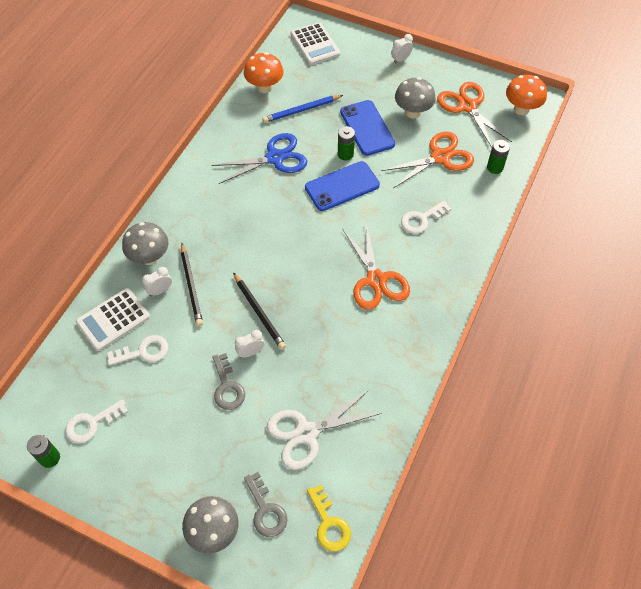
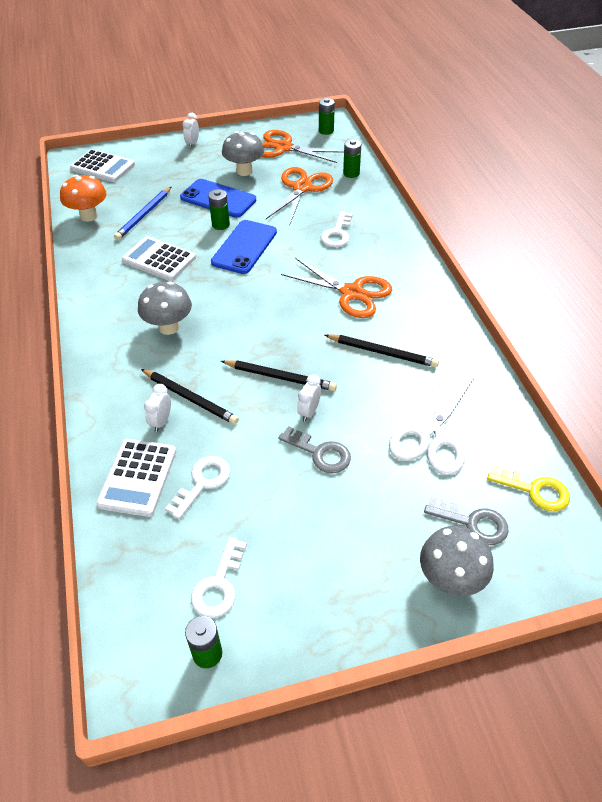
camera: 40 degrees left, 10 degrees down
grey mushroom [122,222,169,265] -> grey mushroom moved to [138,281,192,335]
blue scissors [212,133,307,184] -> white calculator [121,236,196,281]
orange mushroom [506,75,547,115] -> green battery [319,98,335,135]
none -> black pencil [325,334,439,367]

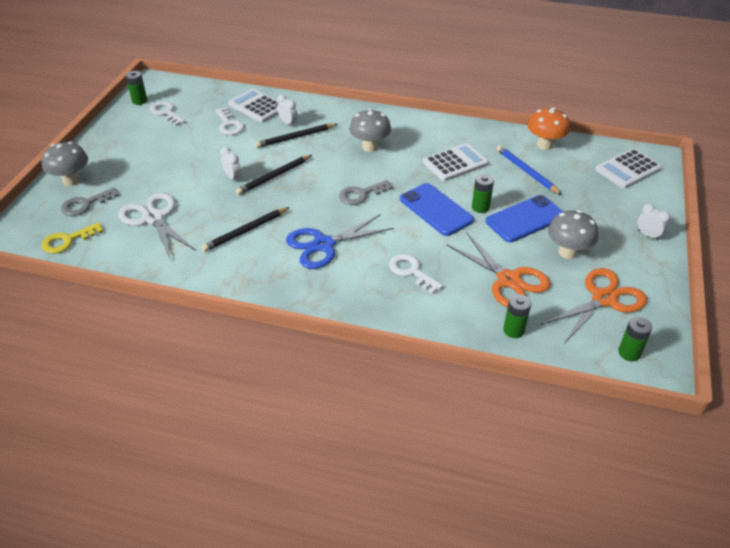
camera: 120 degrees right, 5 degrees down
grey key [279,426,351,473] -> grey key moved to [339,180,393,205]
orange scissors [281,258,392,318] -> blue scissors [286,214,394,269]

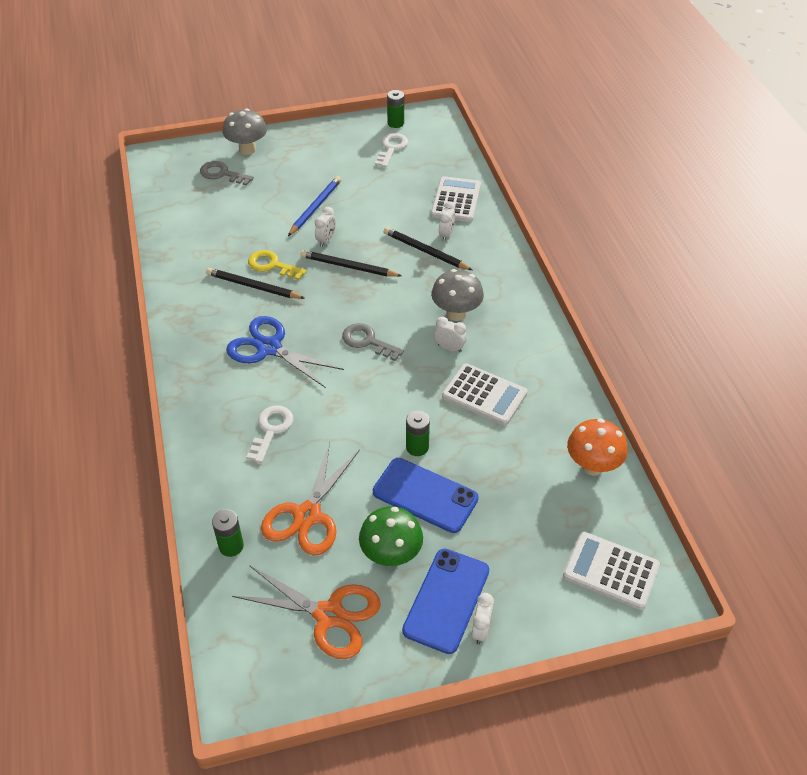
camera: 60 degrees right, 5 degrees up
yellow key [41,223,103,254] -> yellow key moved to [248,250,307,280]
white scissors [118,193,196,260] -> none
white key [215,107,244,135] -> none
blue phone [400,183,474,236] -> blue phone moved to [402,548,489,654]
blue pencil [496,145,562,195] -> blue pencil moved to [288,176,342,236]
grey mushroom [548,210,598,259] -> green mushroom [359,506,423,566]
green battery [618,316,652,361] -> none
none -> white clock [434,317,467,352]

